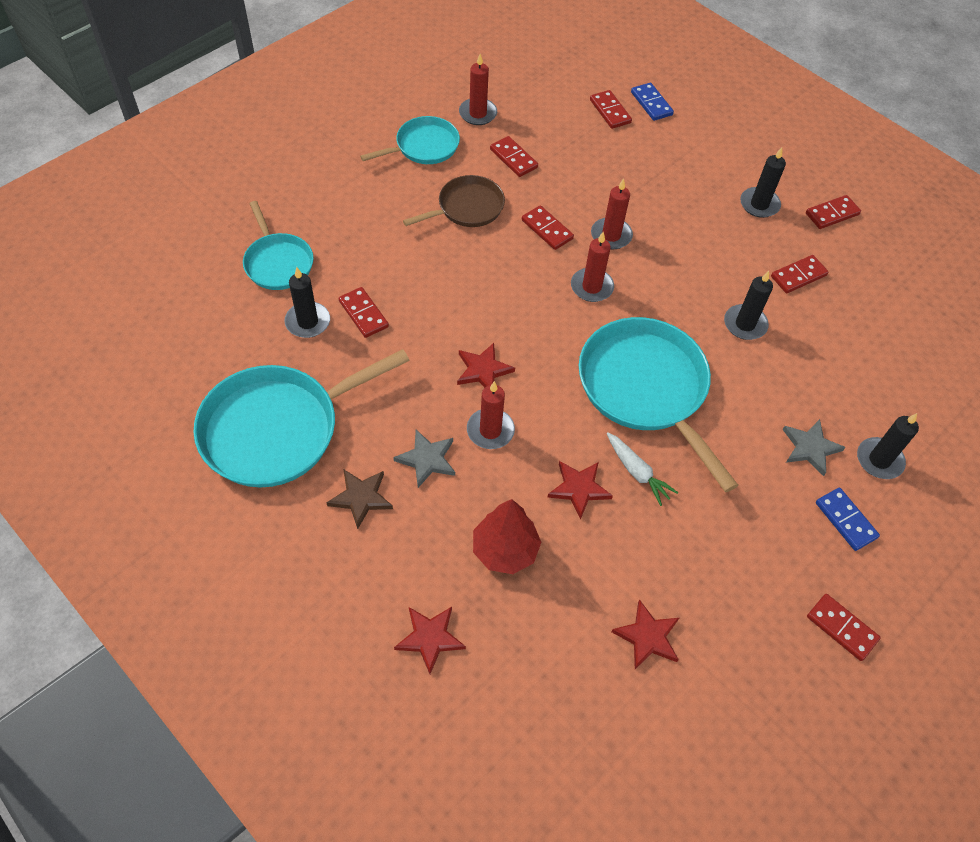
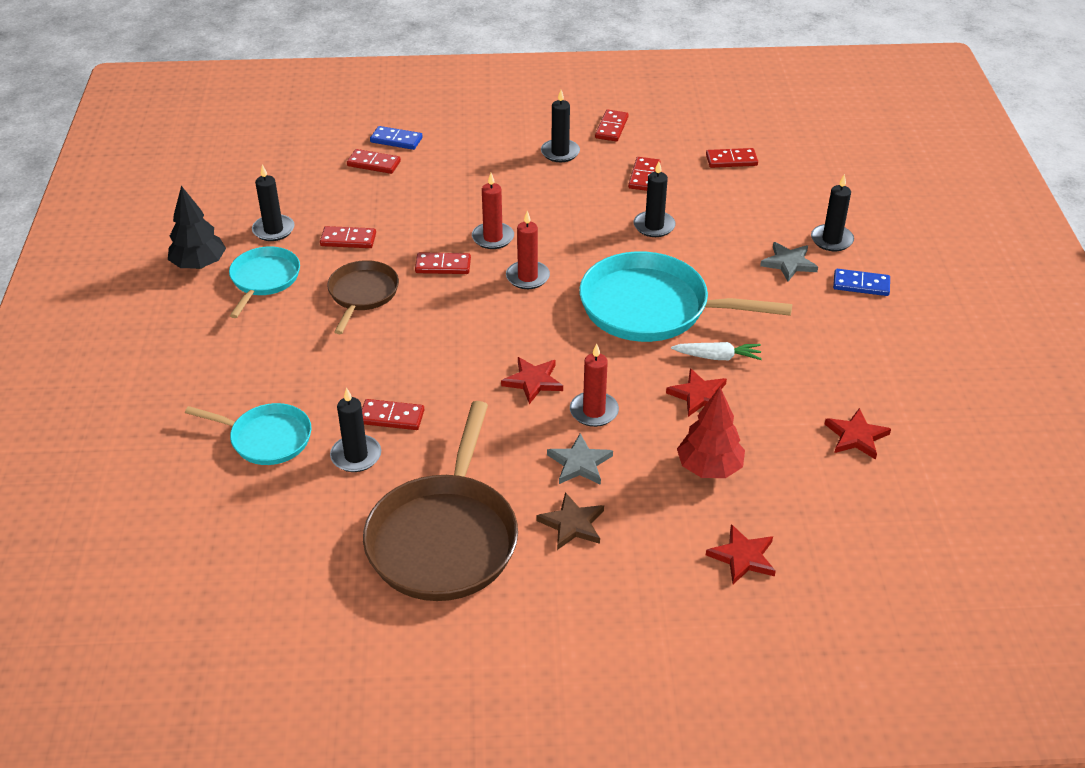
camera: 45 degrees left, 15 degrees down
turquoise pan [193,349,410,487] -> brown pan [363,401,518,601]
red candle [459,54,497,125] -> black candle [252,165,295,241]
red domino [807,594,881,661] -> red domino moved to [706,148,758,168]
none -> black tree [168,186,226,269]

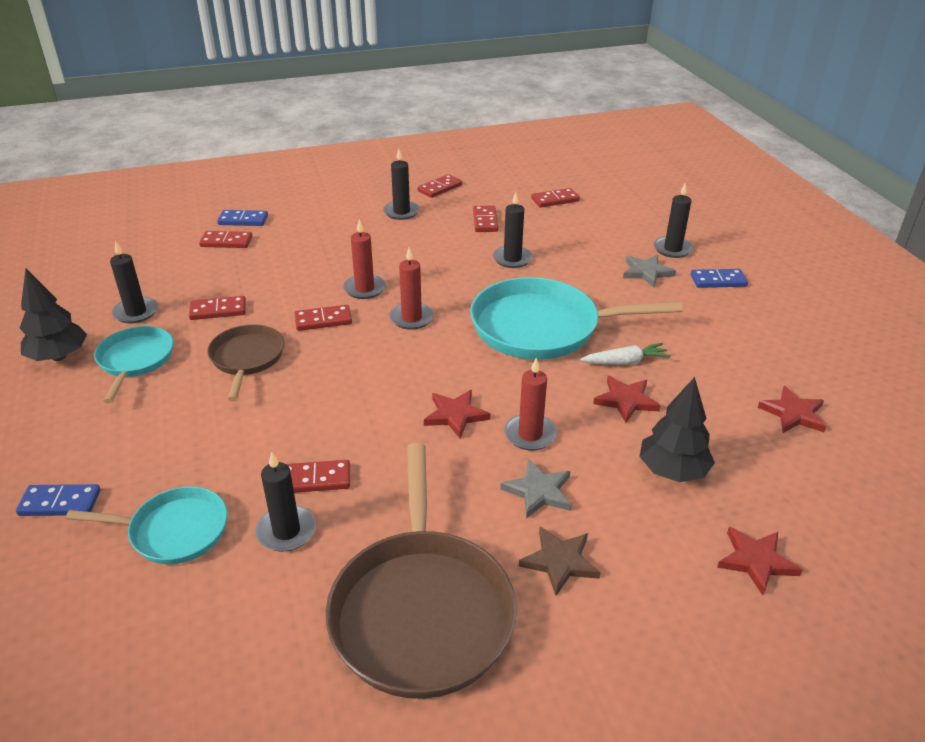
camera: 15 degrees left, 5 degrees down
red domino [595,110,629,142] -> red domino turned 45 degrees clockwise [417,174,462,198]
red tree [677,387,745,478] -> black tree [639,377,715,482]
none -> blue domino [16,484,101,516]

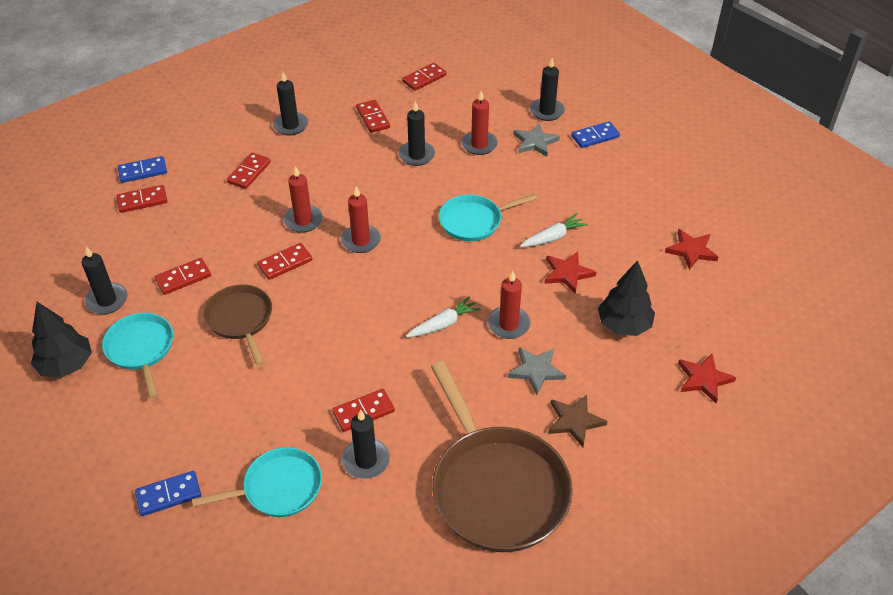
camera: 20 degrees left, 10 degrees up
red domino [417,174,462,198] -> red domino moved to [227,153,271,189]
red star [424,390,490,439] -> white carrot [406,296,481,337]
turquoise pan [470,277,683,360] -> turquoise pan [439,194,537,241], size x0.57
none -> red candle [461,91,498,155]

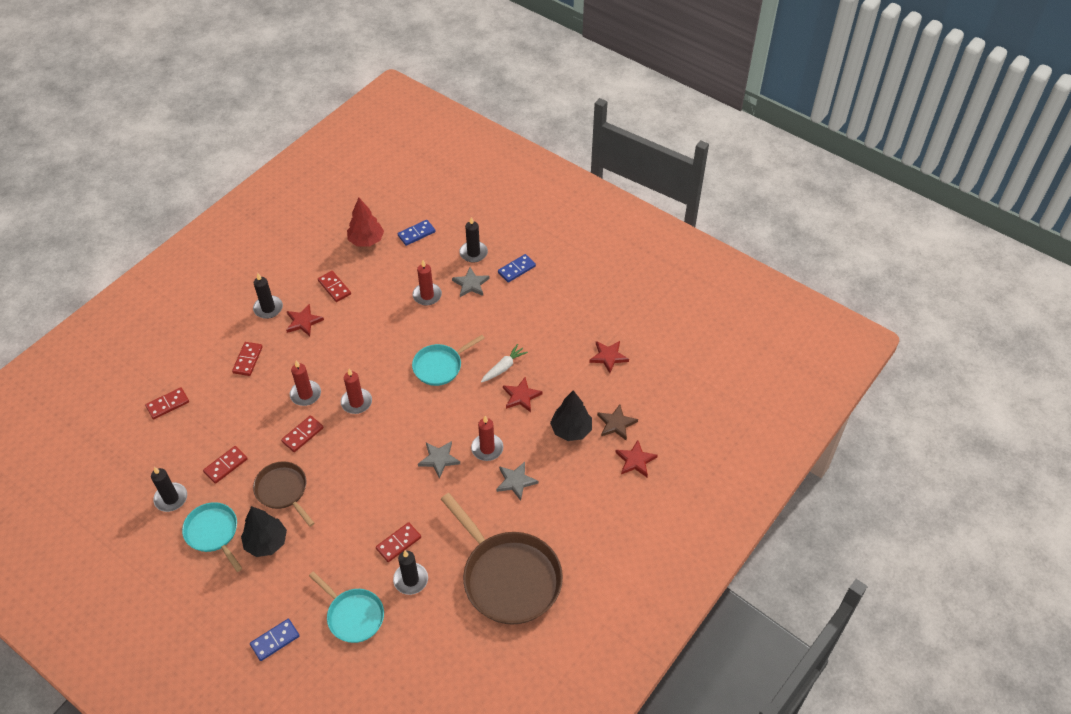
camera: 15 degrees left, 5 degrees up
black tree [31,302,92,378] -> black tree moved to [241,506,287,557]
blue domino [118,156,167,183] -> blue domino moved to [398,220,435,246]
turquoise pan [192,447,322,517] -> turquoise pan turned 75 degrees clockwise [309,571,384,643]
black candle [399,101,435,166] -> none
red domino [402,63,446,91] -> red tree [347,198,384,247]
white carrot [406,296,481,337] -> grey star [418,441,460,479]
brown star [548,395,607,447] -> brown star moved to [597,404,638,441]
none -> red star [286,304,324,336]

